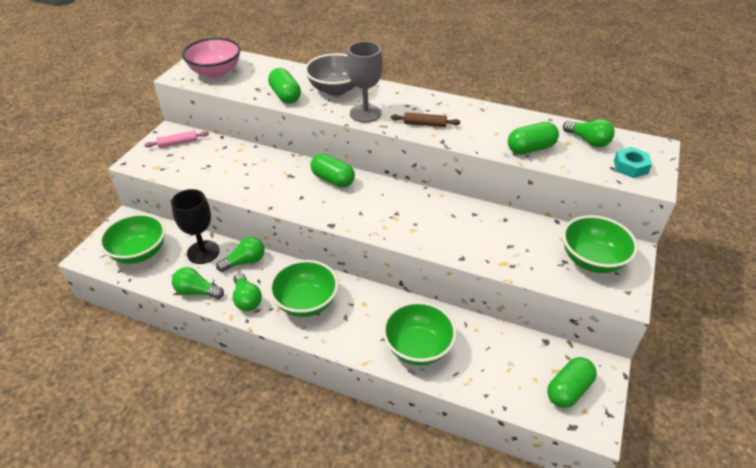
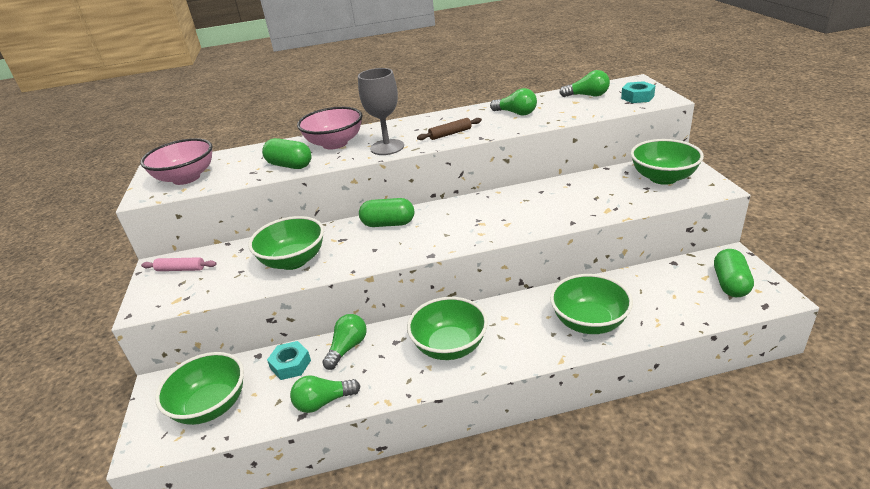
camera: 30 degrees left, 10 degrees down
pink rolling pin [144,131,209,148] -> pink rolling pin turned 60 degrees clockwise [141,257,217,271]
black goblet [171,189,220,264] -> turquoise nut [267,341,311,380]
green light bulb [233,273,262,311] -> green light bulb moved to [490,88,537,116]
grey bowl [305,53,356,96] -> pink bowl [297,107,362,149]
green capsule [508,122,559,155] -> none
none -> green bowl [248,216,324,270]

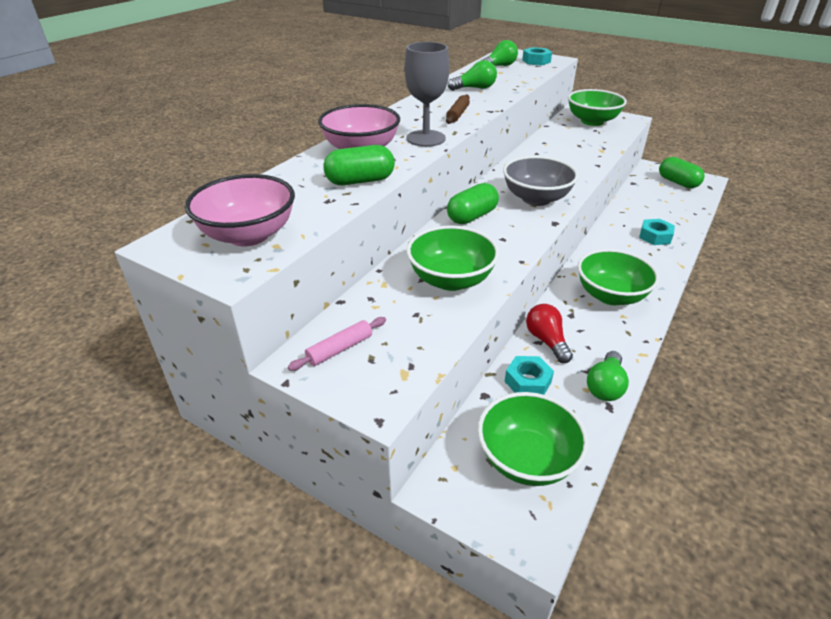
camera: 50 degrees left, 5 degrees up
green light bulb [322,314,367,370] -> red light bulb [526,304,573,363]
green bowl [550,274,633,334] -> turquoise nut [639,219,675,245]
none -> grey bowl [503,156,579,206]

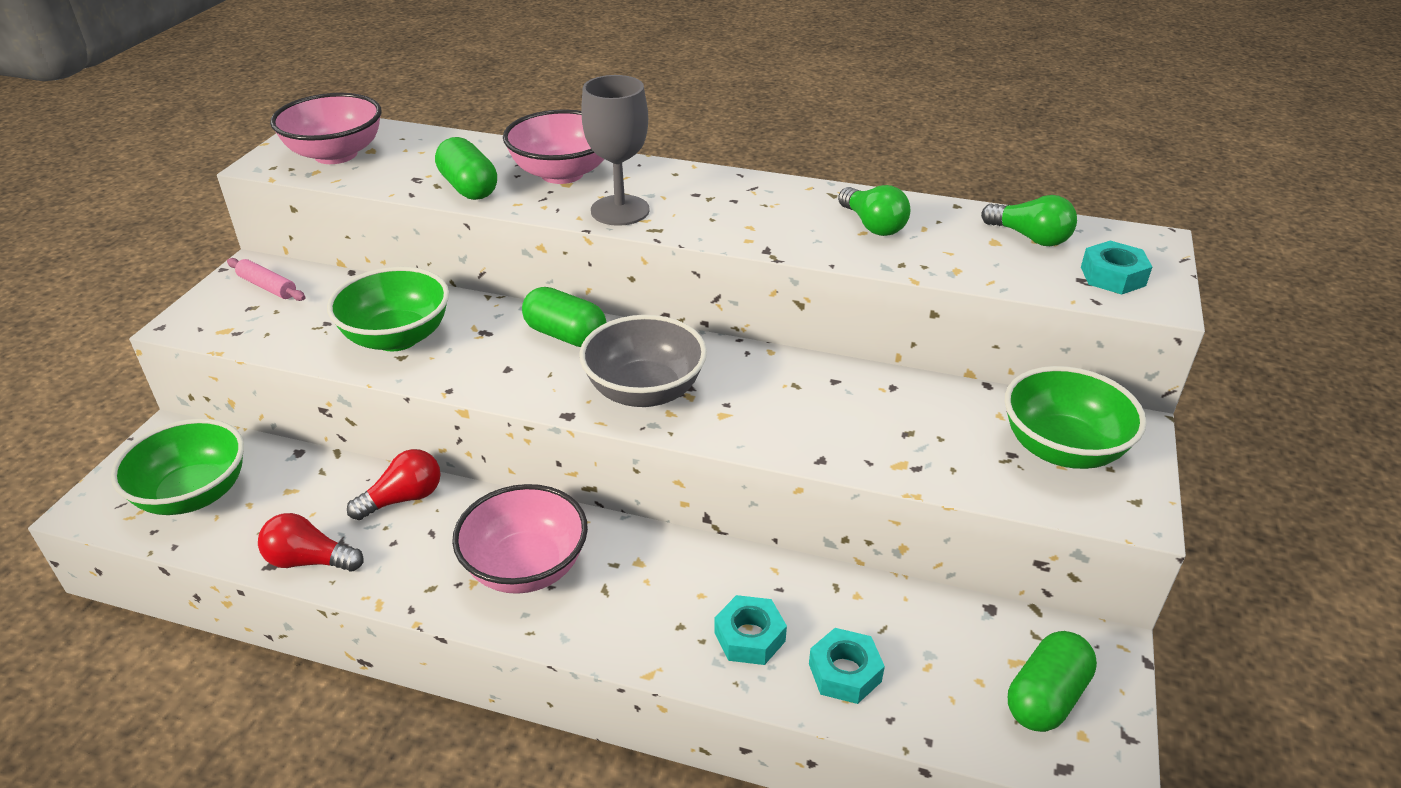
camera: 75 degrees right, 0 degrees up
brown rolling pin [446,94,470,124] -> none
turquoise nut [505,356,554,395] -> turquoise nut moved to [809,628,885,704]
green bowl [578,249,659,305] -> pink bowl [452,484,588,594]
green light bulb [587,351,629,401] -> red light bulb [258,513,363,572]

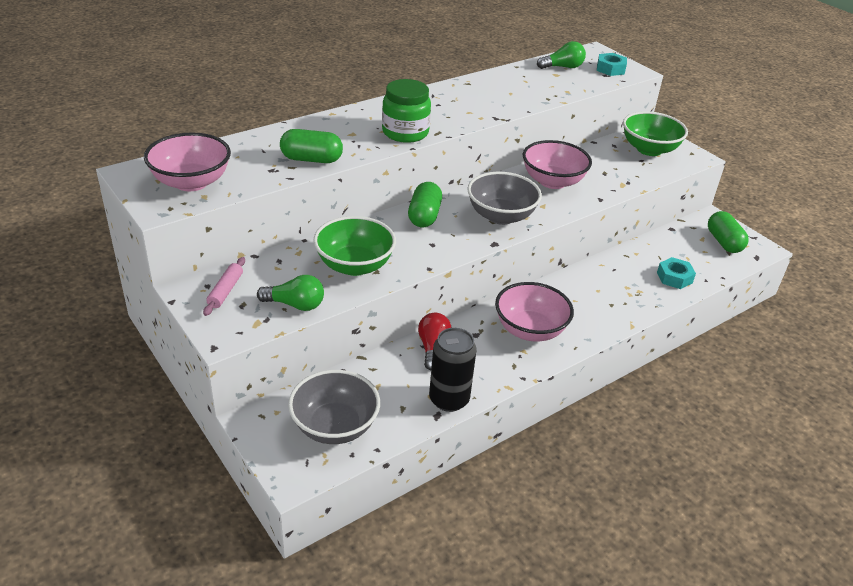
camera: 55 degrees left, 0 degrees up
green bowl [111,419,244,515] -> grey bowl [288,370,380,444]
pink rolling pin [227,258,306,301] -> pink rolling pin turned 60 degrees counterclockwise [203,257,245,316]
red light bulb [258,513,363,572] -> black can [429,328,477,412]
pink bowl [503,109,604,184] -> pink bowl moved to [522,140,592,189]
green capsule [522,287,607,347] -> green capsule turned 60 degrees counterclockwise [408,182,442,227]
grey goblet [581,75,650,226] -> green jar [382,79,431,143]
turquoise nut [714,595,787,665] -> none
green light bulb [838,185,910,236] -> green light bulb moved to [257,275,324,311]

